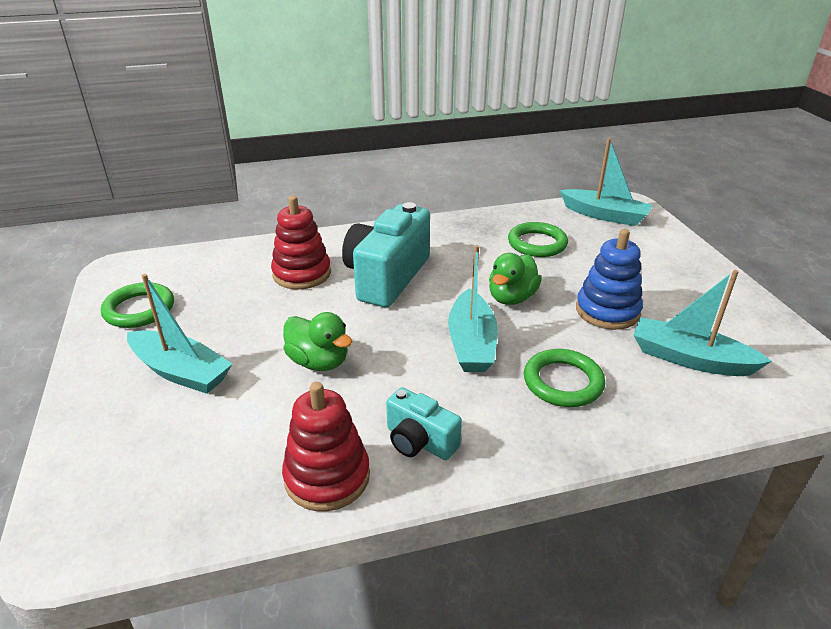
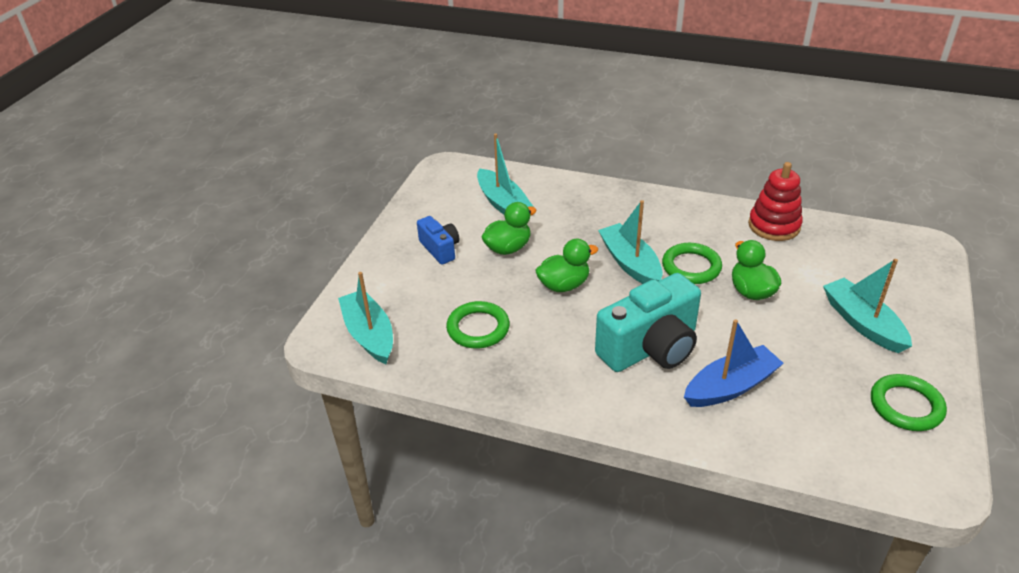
camera: 145 degrees left, 5 degrees up
red stacking toy [271,196,331,290] -> blue boat [684,319,784,407]
turquoise camera [386,387,462,460] -> none
turquoise boat [448,245,498,372] -> turquoise boat turned 60 degrees counterclockwise [598,200,663,284]
green ring [524,349,605,407] -> green ring moved to [662,243,722,284]
blue stacking toy [576,229,643,330] -> green duck [482,202,536,255]
none -> blue camera [417,216,459,265]

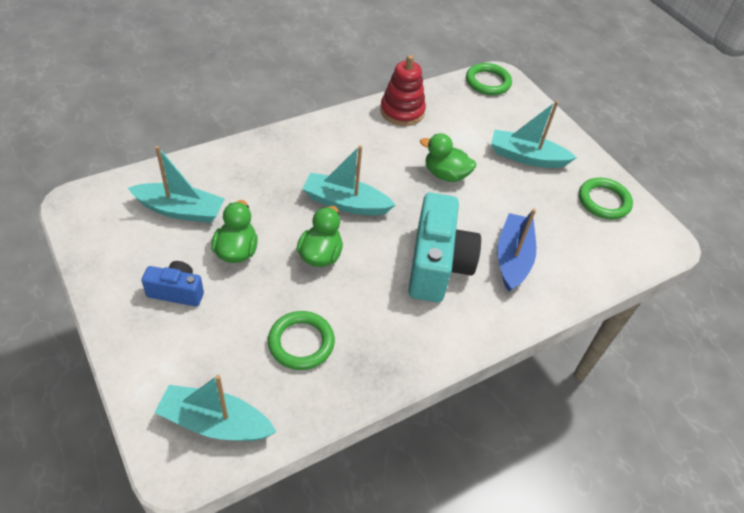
camera: 55 degrees left, 10 degrees up
green ring [662,243,722,284] -> green ring moved to [466,63,512,95]

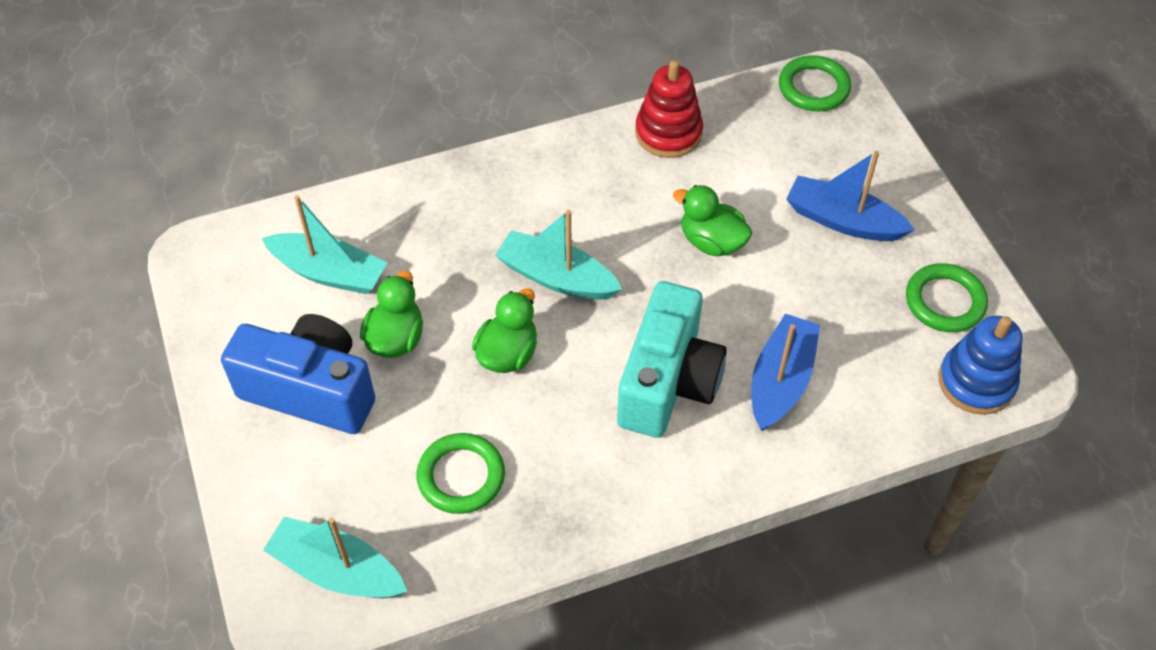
camera: 15 degrees right, 5 degrees up
blue camera [141,261,204,307] -> blue camera [221,314,375,434], size x1.90
turquoise boat [491,101,577,168] -> blue boat [786,151,915,241]
none -> blue stacking toy [938,316,1023,415]

